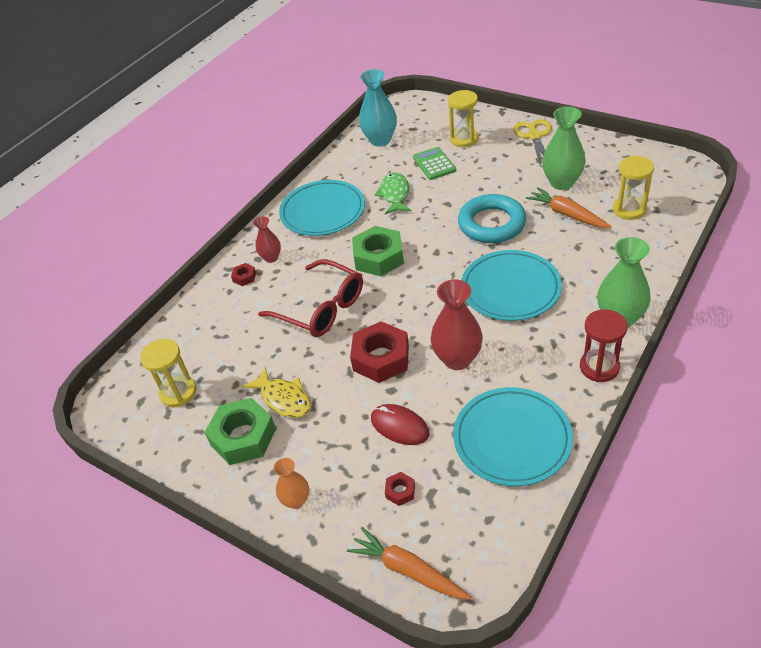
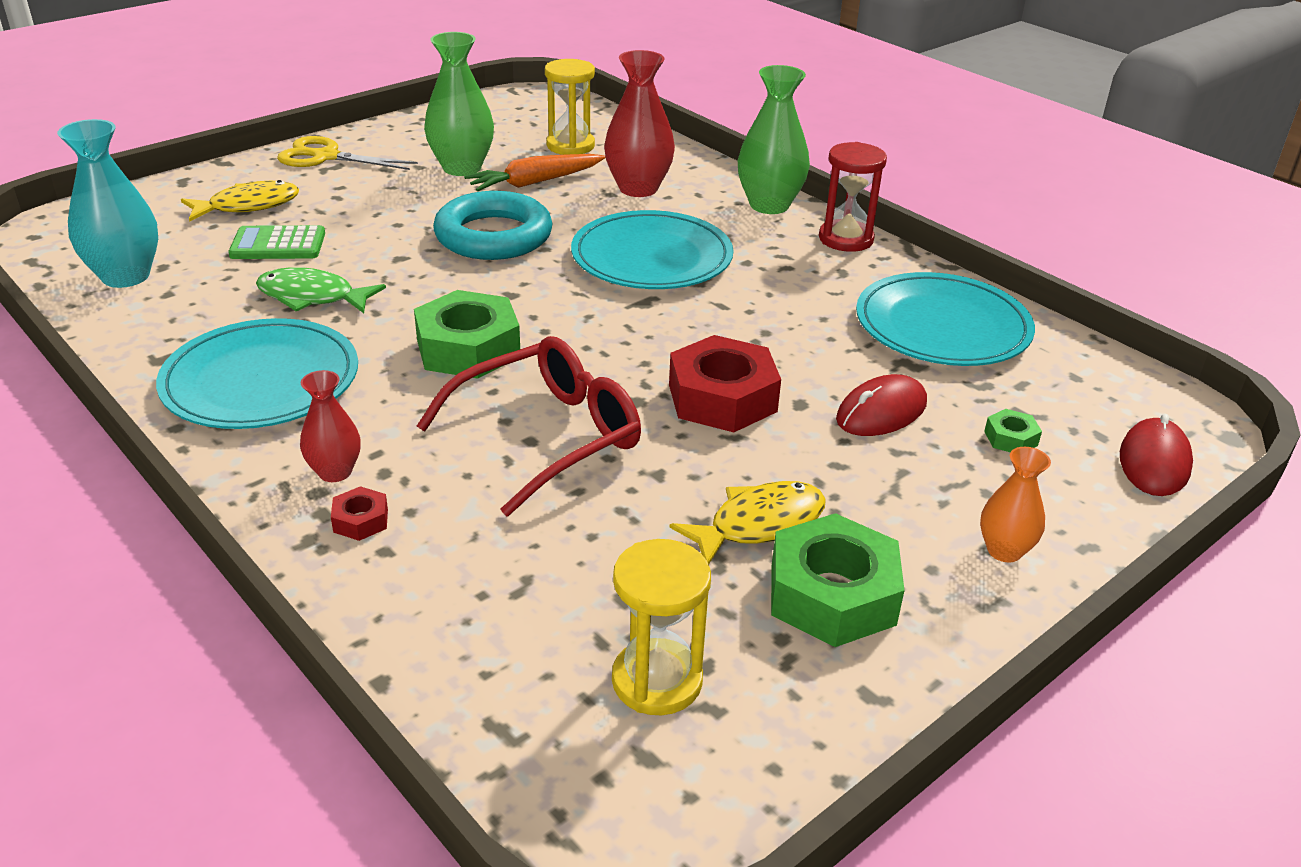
camera: 80 degrees left, 10 degrees down
orange carrot [347,527,471,599] -> red mouse [1120,414,1193,496]
red nut [385,472,415,506] -> green nut [984,409,1042,452]
red vase [431,279,483,370] -> red vase moved to [604,50,675,197]
yellow hourglass [448,90,478,147] -> yellow fish [181,180,299,222]

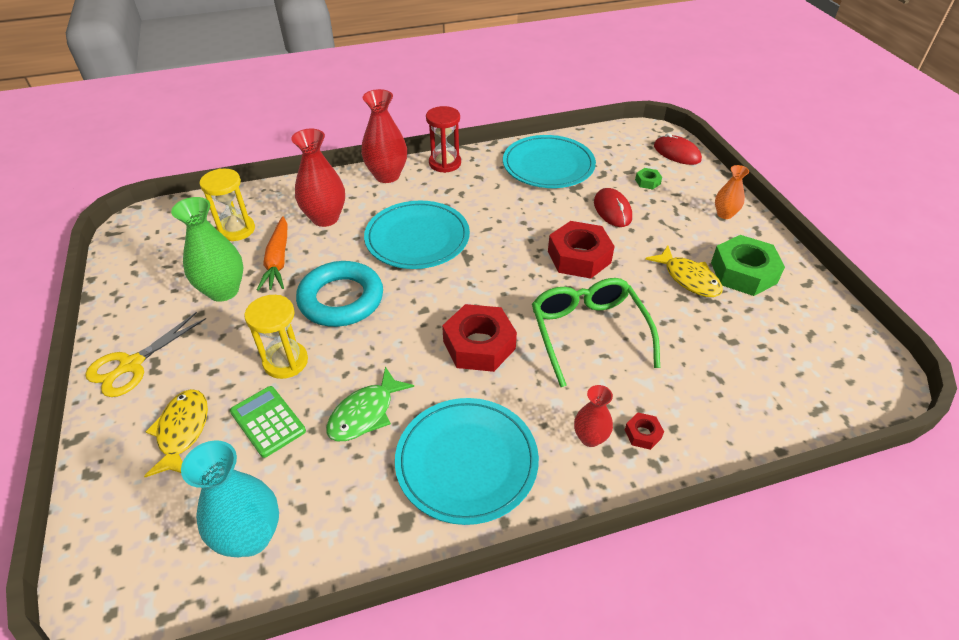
camera: 65 degrees left, 10 degrees up
green calculator [228,225,325,259] -> green calculator turned 120 degrees clockwise [230,386,306,458]
green nut [414,290,520,379] -> red nut [442,304,517,372]
red glasses [417,336,641,516] -> green glasses [532,278,660,387]
yellow hourglass [612,539,711,715] -> yellow hourglass moved to [244,295,308,379]
yellow fish [670,481,826,564] -> yellow fish turned 150 degrees clockwise [645,246,723,297]
green vase [738,65,810,214] -> red vase [361,89,407,183]

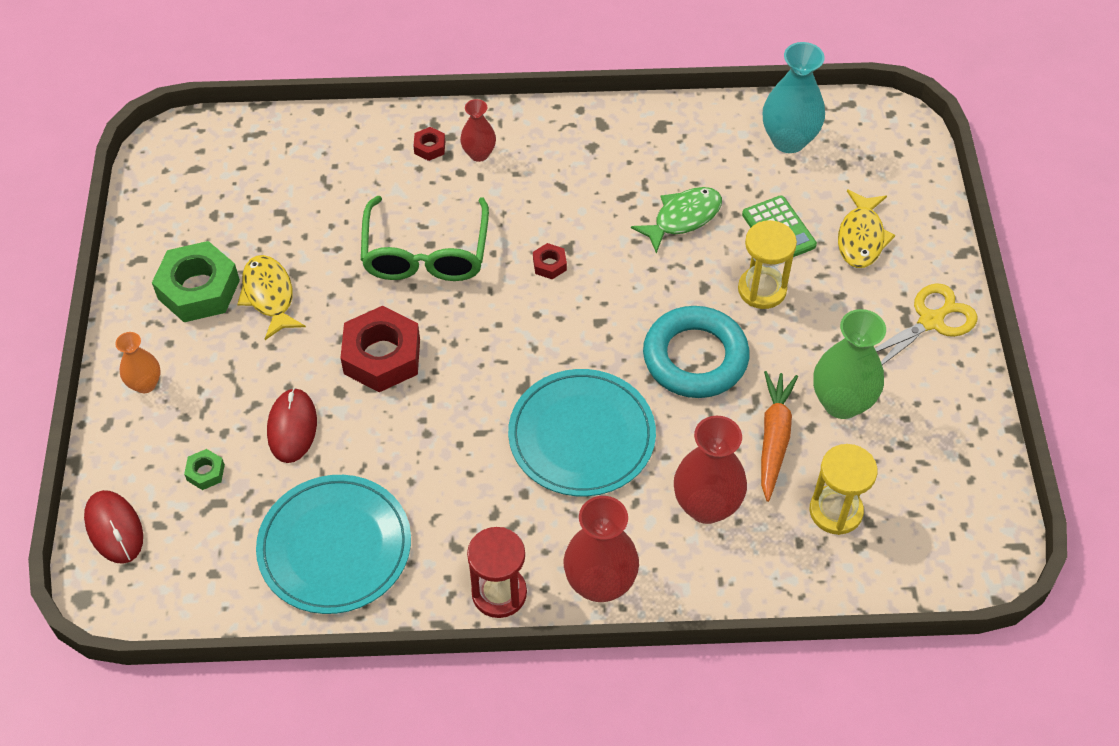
camera: 165 degrees left, 10 degrees up
turquoise plate [395,398,539,525] -> none
red nut [442,304,517,372] -> red nut [533,243,567,279], size x0.45

